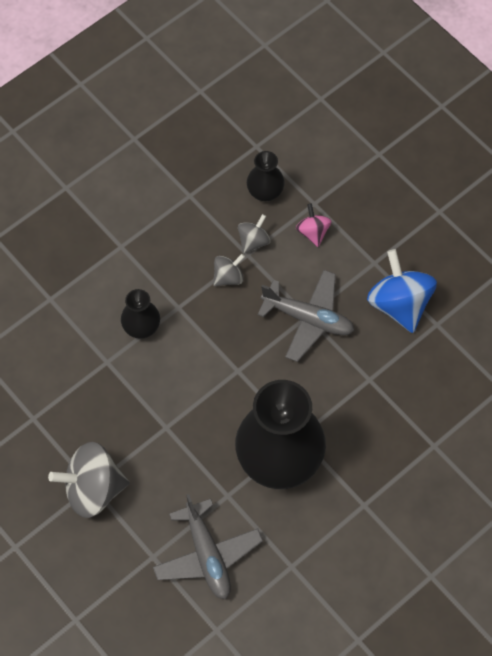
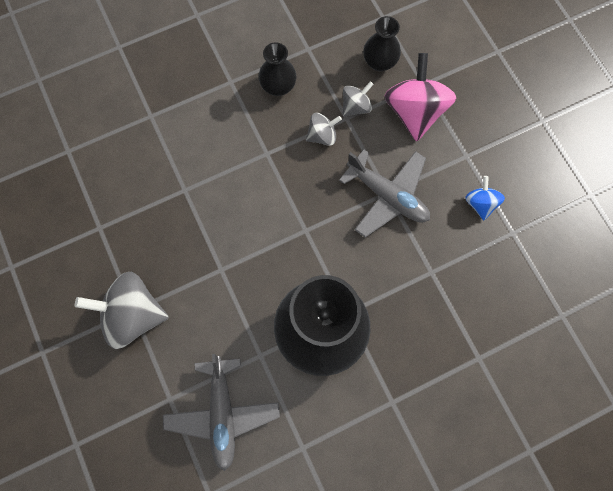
camera: 15 degrees right, 10 degrees up
black vase [121,289,160,339] -> black vase moved to [259,42,296,96]
pink spinning top [296,203,332,247] -> pink spinning top [385,53,456,141], size x1.91
blue spinning top [367,249,437,333] -> blue spinning top [465,176,505,221], size x0.52

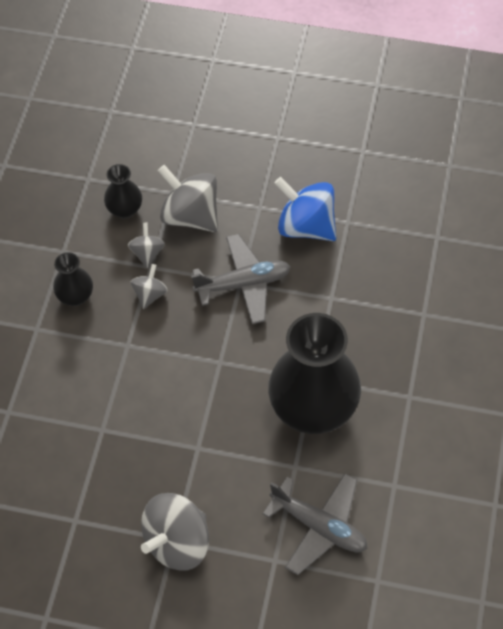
camera: 50 degrees left, 15 degrees down
pink spinning top [385,53,456,141] -> grey spinning top [158,165,218,232]
blue spinning top [465,176,505,221] -> blue spinning top [275,177,336,241], size x1.91

